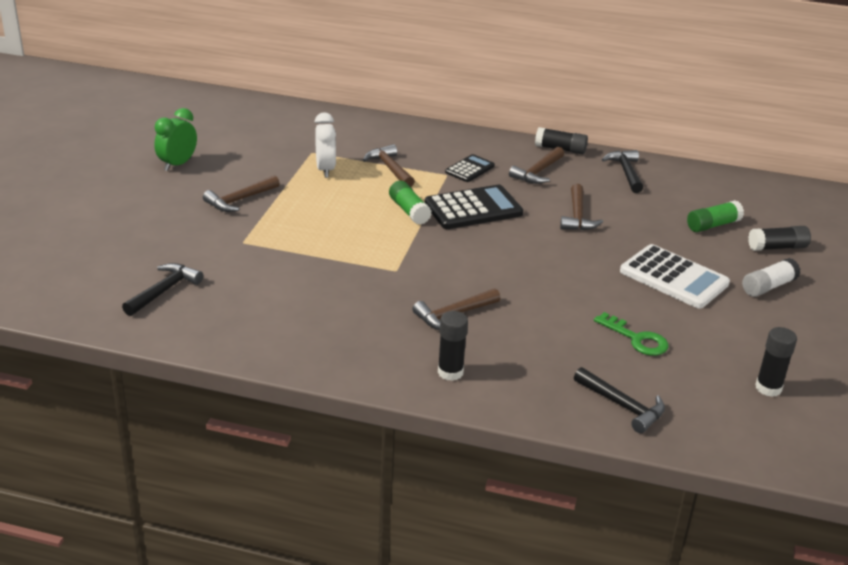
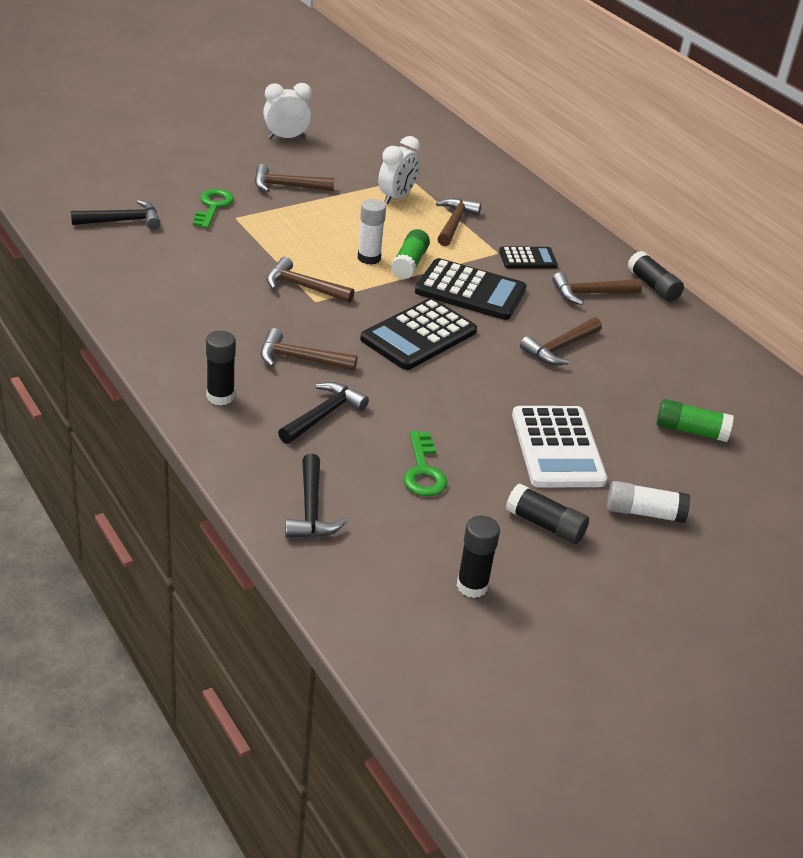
camera: 40 degrees right, 5 degrees up
green clock [154,108,197,171] -> white clock [263,83,312,139]
black hammer [602,150,643,193] -> black hammer moved to [278,382,369,444]
black glue stick [748,226,811,251] -> black glue stick moved to [506,483,589,544]
none -> green key [193,189,234,228]
none -> brown hammer [267,257,354,303]
none -> white glue stick [358,199,386,265]
none -> black calculator [360,298,477,370]

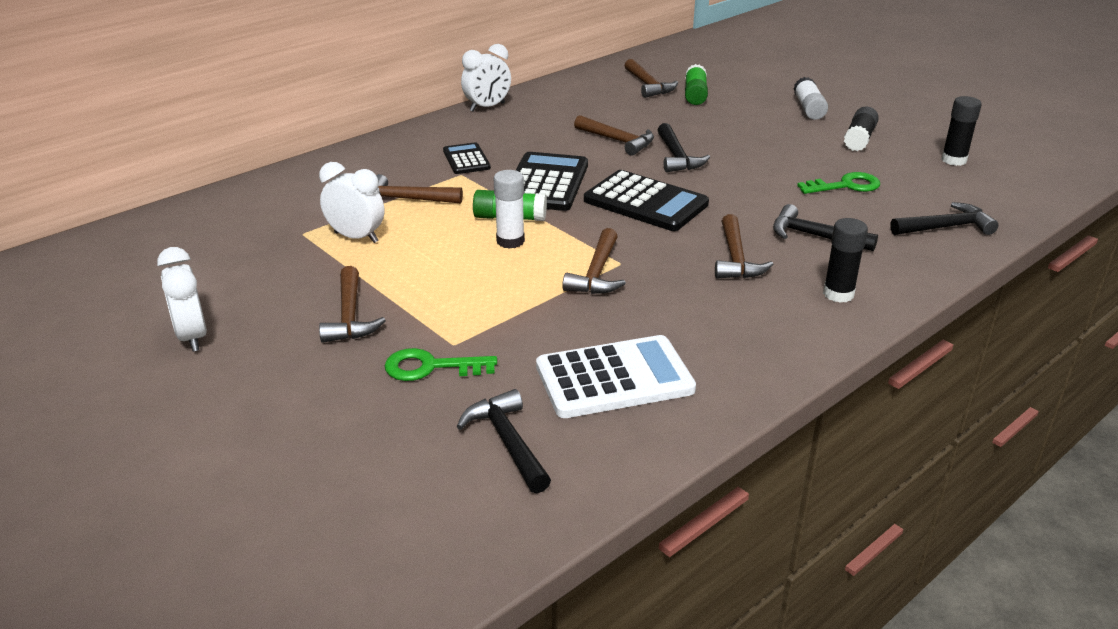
camera: 95 degrees left, 5 degrees down
white calculator [512,406,607,488] -> white calculator moved to [536,335,696,418]
brown hammer [552,272,642,305] -> brown hammer moved to [624,59,678,98]
black glue stick [627,251,684,302] -> white clock [461,44,511,111]
none -> black hammer [658,123,710,172]

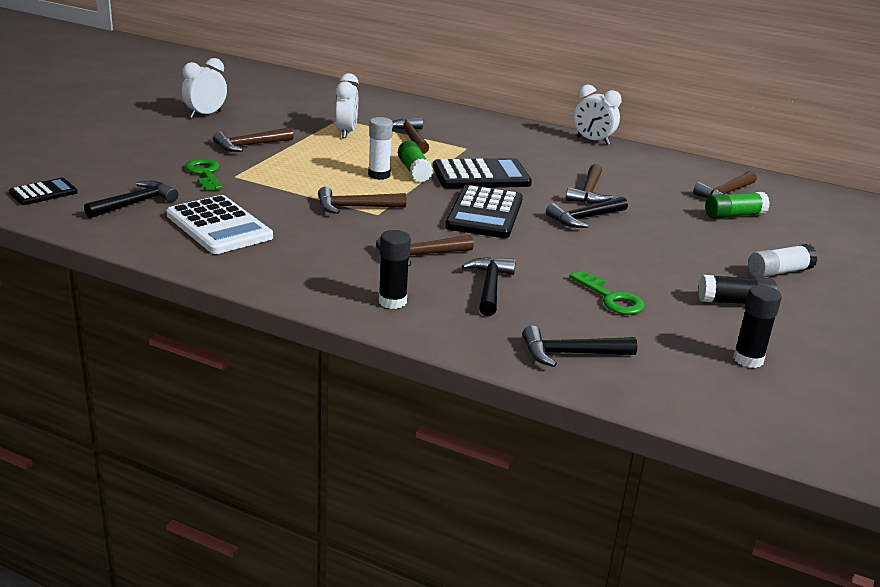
camera: 65 degrees right, 5 degrees down
black calculator [443,142,491,174] -> black calculator moved to [9,178,78,205]
black hammer [890,202,998,235] -> black hammer turned 120 degrees clockwise [523,325,637,367]

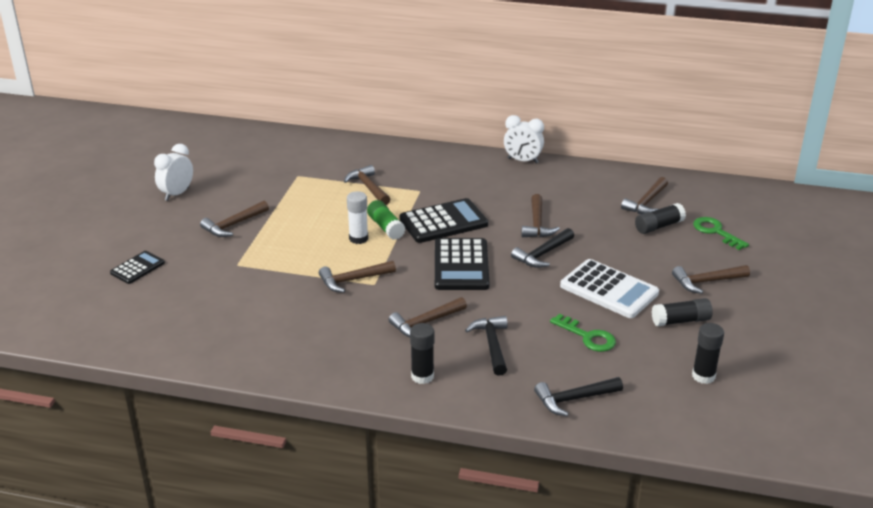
camera: 10 degrees left, 5 degrees up
black calculator [9,178,78,205] -> black calculator moved to [110,251,165,284]
black hammer [84,181,178,218] -> none
white calculator [166,195,273,254] -> white calculator moved to [560,259,659,318]
green key [185,159,222,190] -> green key moved to [693,217,749,250]
white clock [335,73,359,138] -> none
green glue stick [705,192,770,219] -> black glue stick [635,203,686,234]
white glue stick [748,244,818,278] -> brown hammer [672,265,750,294]

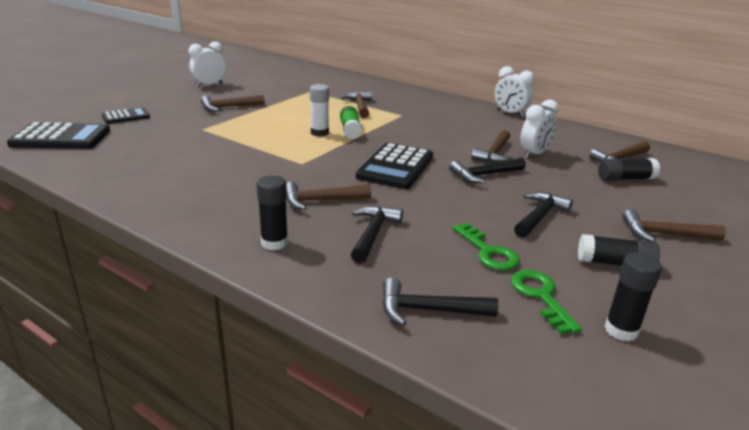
camera: 20 degrees right, 5 degrees down
brown hammer [319,261,396,293] -> none
black calculator [399,198,488,243] -> black calculator moved to [7,122,110,149]
white calculator [560,259,659,318] -> black hammer [514,192,573,238]
green key [693,217,749,250] -> green key moved to [511,270,582,334]
none -> white clock [520,100,559,159]

